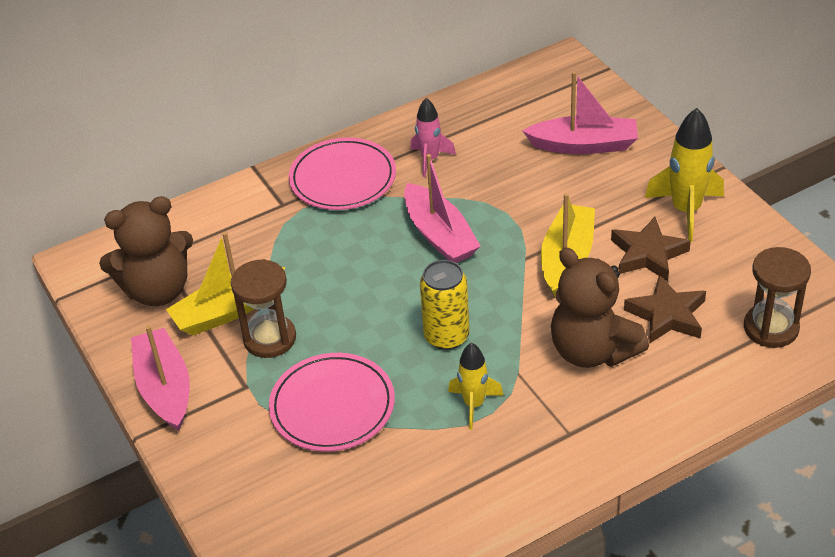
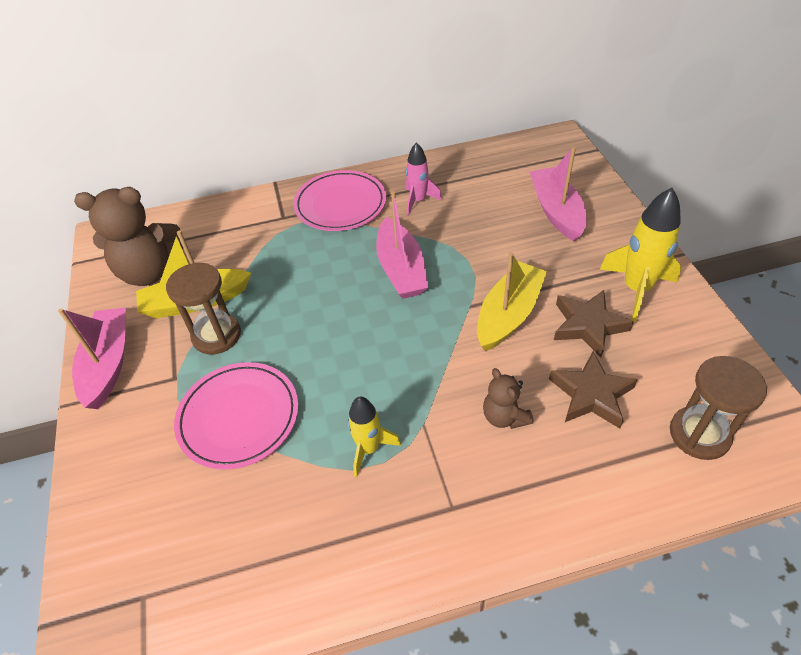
camera: 15 degrees right, 5 degrees up
yellow can [420,260,469,350] -> none
pink boat [523,72,638,154] -> pink boat turned 120 degrees counterclockwise [530,146,587,242]
brown teddy bear [551,248,649,368] -> brown teddy bear [483,368,534,429], size x0.51

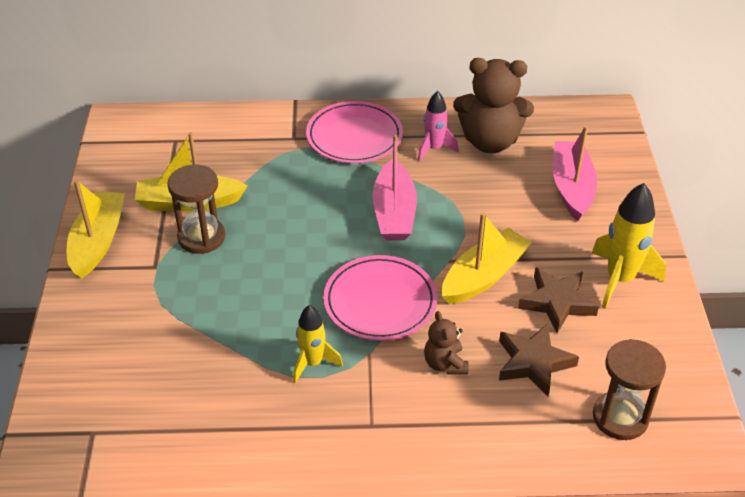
camera: 10 degrees right, 5 degrees down
pink boat [58,307,126,409] -> yellow boat [67,180,125,279]
brown teddy bear [74,187,184,286] -> brown teddy bear moved to [453,58,534,153]
pink plate [174,362,299,470] -> pink plate moved to [323,255,437,341]

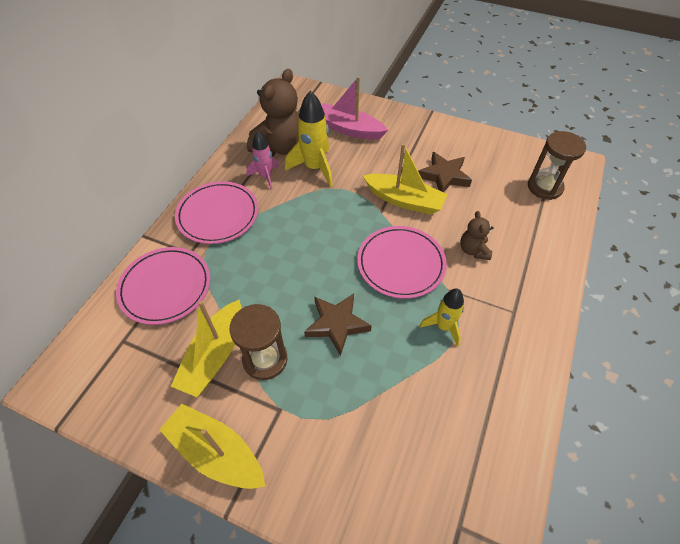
camera: 65 degrees left, 10 degrees up
pink boat [372,135,417,240] -> none
brown teddy bear [424,311,469,375] -> brown teddy bear turned 75 degrees clockwise [460,211,494,260]
yellow boat [442,213,532,304] -> yellow boat turned 135 degrees clockwise [363,143,448,215]
brown star [499,324,579,396] -> brown star moved to [304,294,372,356]
yellow rocket [592,183,666,309] -> yellow rocket moved to [285,90,333,187]
none -> pink plate [116,247,210,325]

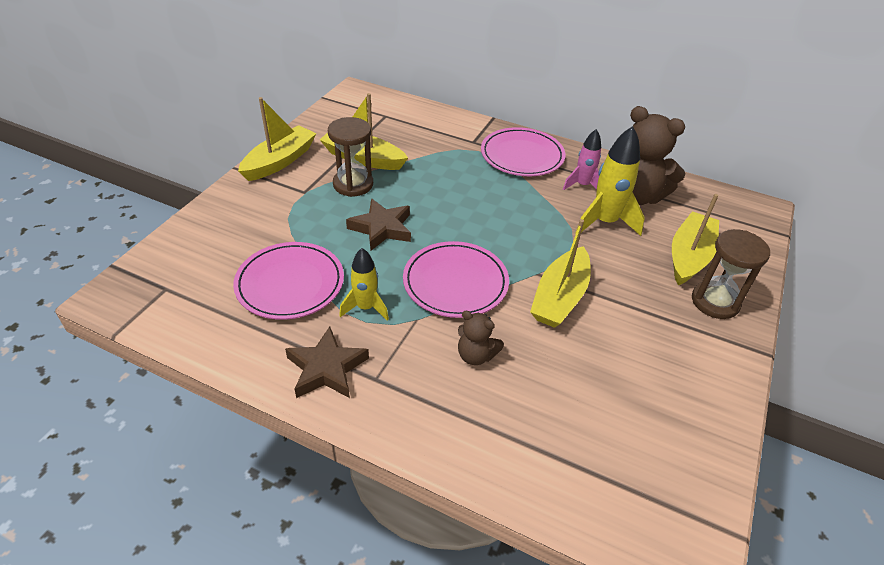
camera: 90 degrees right, 10 degrees down
pink plate [116,247,210,325] -> pink plate moved to [233,242,344,320]
pink boat [321,76,388,140] -> yellow boat [672,194,719,285]
brown star [418,152,472,192] -> brown star moved to [285,327,369,398]
brown teddy bear [460,211,494,260] -> brown teddy bear turned 150 degrees counterclockwise [458,311,504,365]
brown hourglass [528,131,586,200] -> brown hourglass moved to [692,229,770,319]

